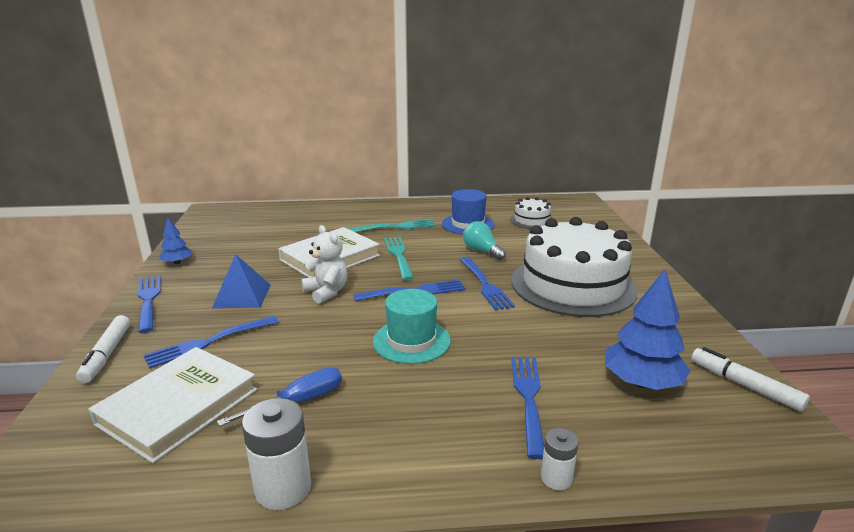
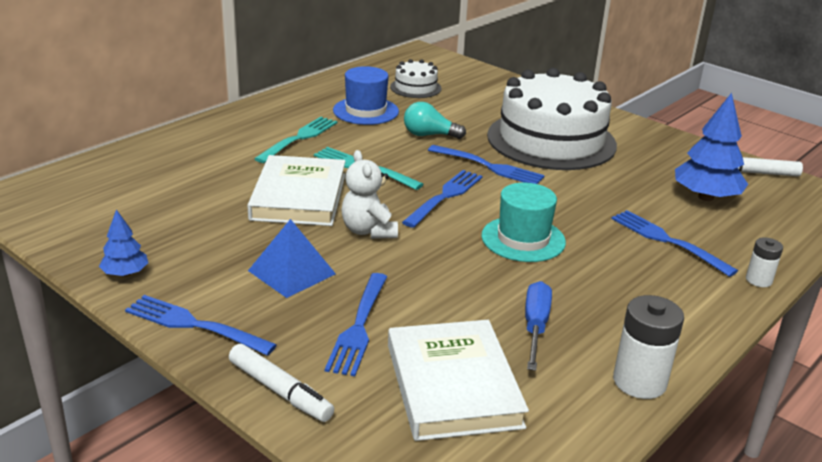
camera: 45 degrees left, 5 degrees up
white teddy bear [301,225,348,304] -> white teddy bear turned 120 degrees counterclockwise [341,150,398,239]

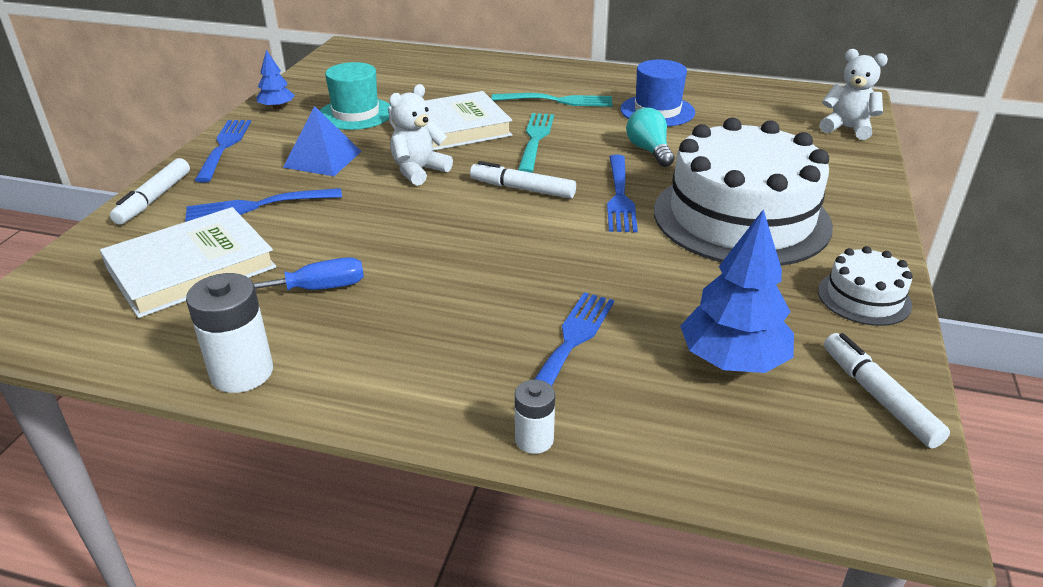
camera: 65 degrees right, 5 degrees up
white cake [390,59,442,98] -> white cake moved to [818,246,913,326]
blue fork [402,170,483,228] -> white marker [470,161,576,199]
turquoise hat [481,183,566,262] -> turquoise hat moved to [320,62,391,130]
none -> white teddy bear [820,49,888,140]

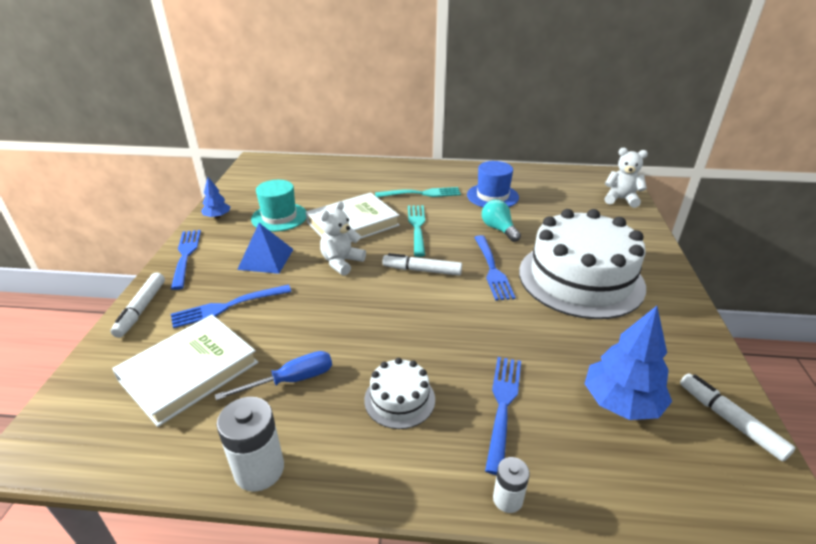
camera: 10 degrees left, 0 degrees up
white cake [818,246,913,326] -> white cake moved to [364,358,435,429]

